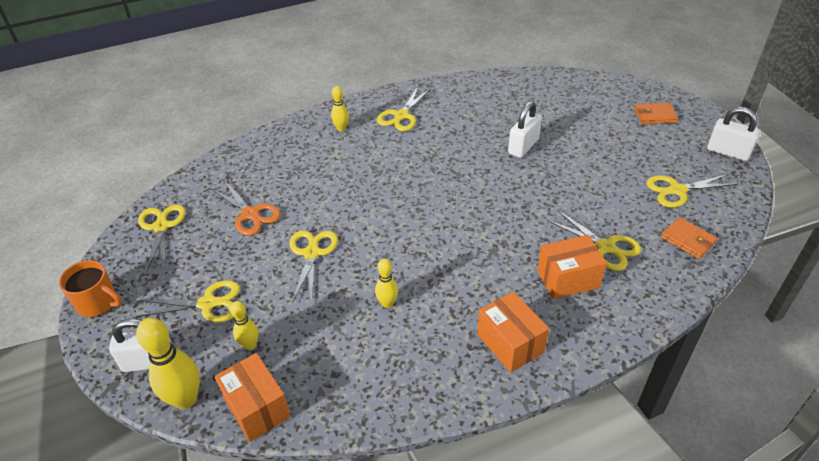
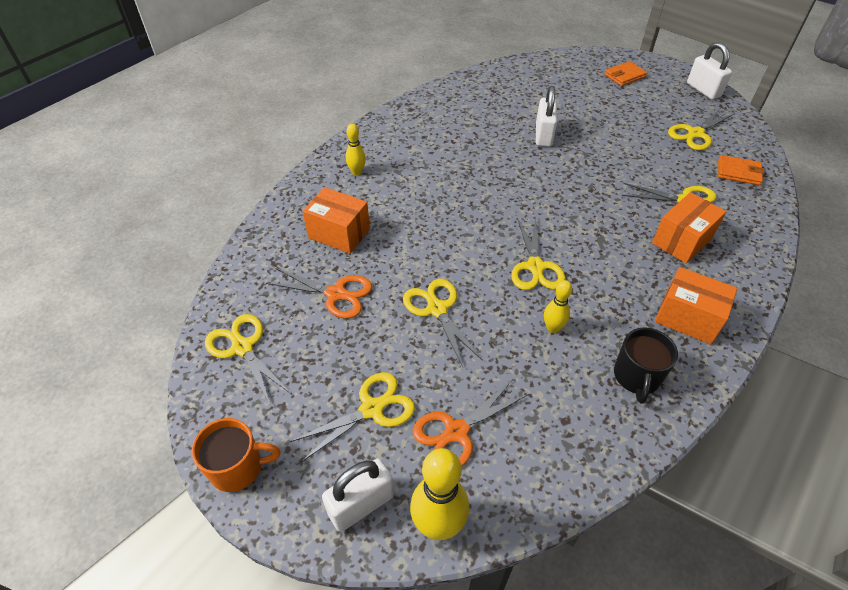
camera: 30 degrees left, 5 degrees up
orange box [214,353,291,442] -> orange box moved to [303,187,370,254]
yellow bowling pin [230,301,259,350] -> orange scissors [412,378,529,467]
yellow scissors [377,87,431,131] -> yellow scissors moved to [511,217,566,290]
white padlock [707,107,760,161] -> white padlock turned 60 degrees clockwise [687,42,732,100]
none -> black mug [614,328,678,404]

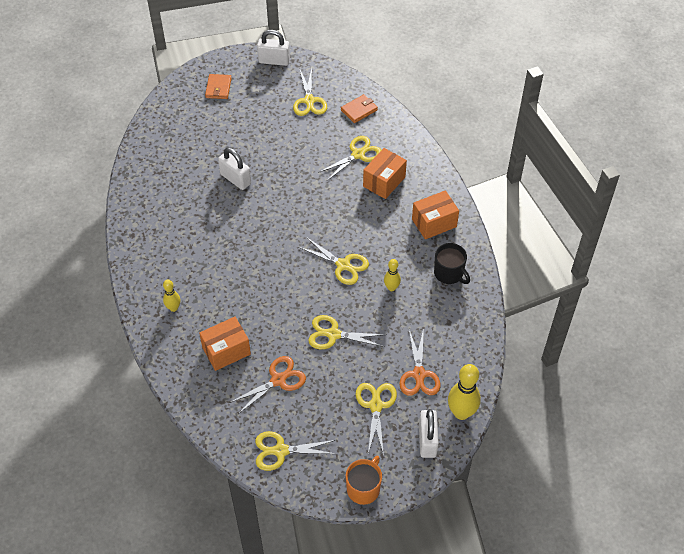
camera: 55 degrees left, 5 degrees up
orange box [652,192,726,264] -> orange box turned 45 degrees clockwise [363,148,407,199]

